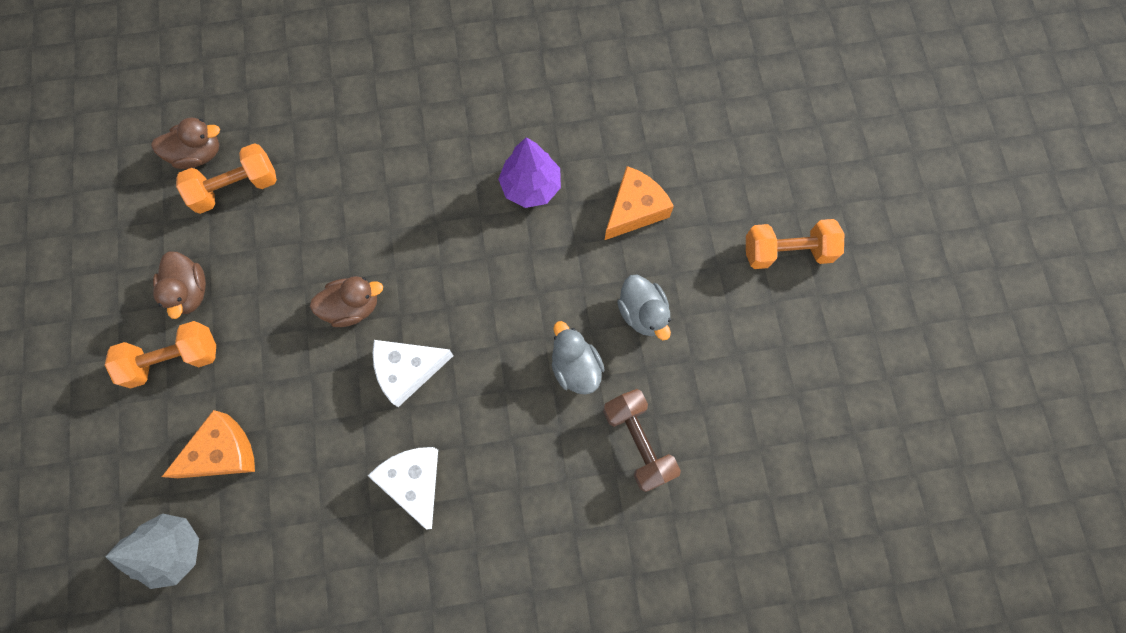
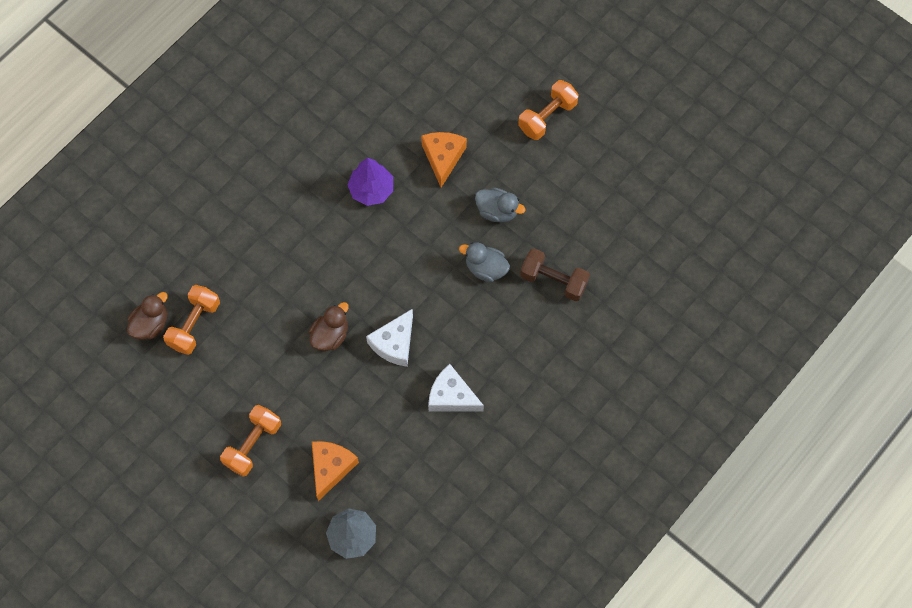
camera: 40 degrees left, 5 degrees down
brown duck [153,251,206,319] -> none

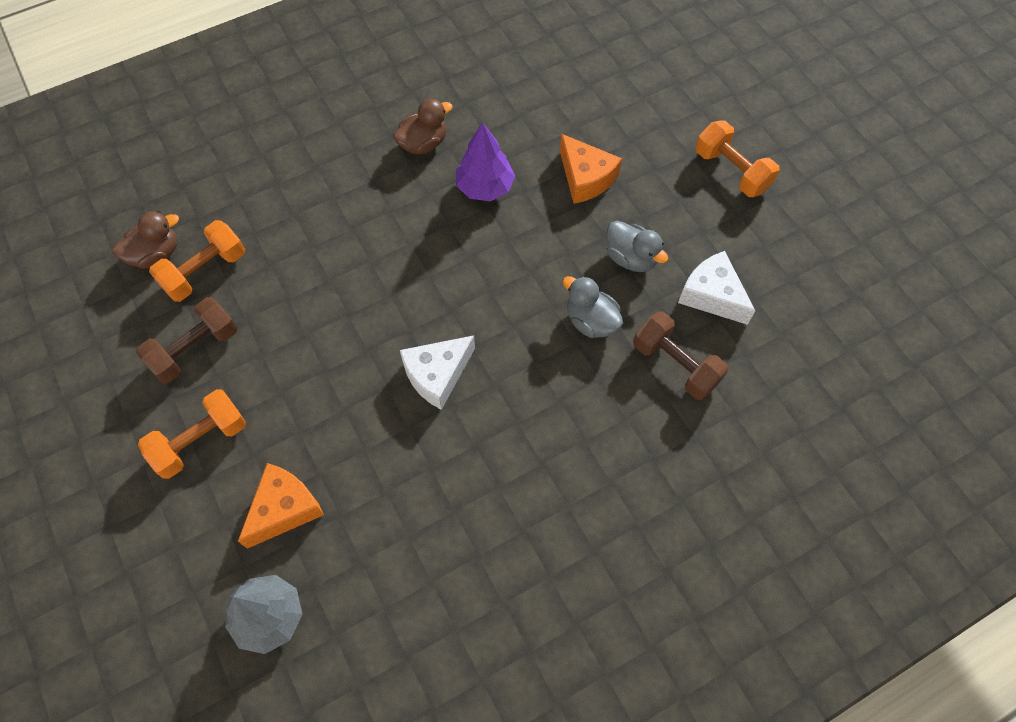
camera: 20 degrees right, 5 degrees down
brown duck [309,302,349,351] -> brown duck moved to [393,99,453,154]
orange cheese [421,132,467,188] -> orange cheese turned 120 degrees clockwise [560,134,622,204]
white cheese [428,364,484,412] -> white cheese moved to [678,251,755,325]
orange dumbbell [518,80,579,140] -> orange dumbbell turned 75 degrees clockwise [695,120,780,197]
none -> brown dumbbell [136,297,237,383]

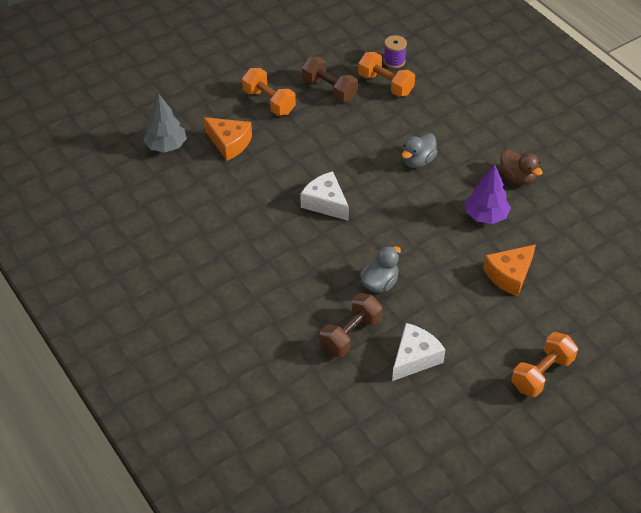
camera: 85 degrees right, 15 degrees down
brown duck [113,211,179,269] -> purple spool [383,35,407,68]
grey duck [606,221,669,272] -> grey duck moved to [402,133,438,168]

